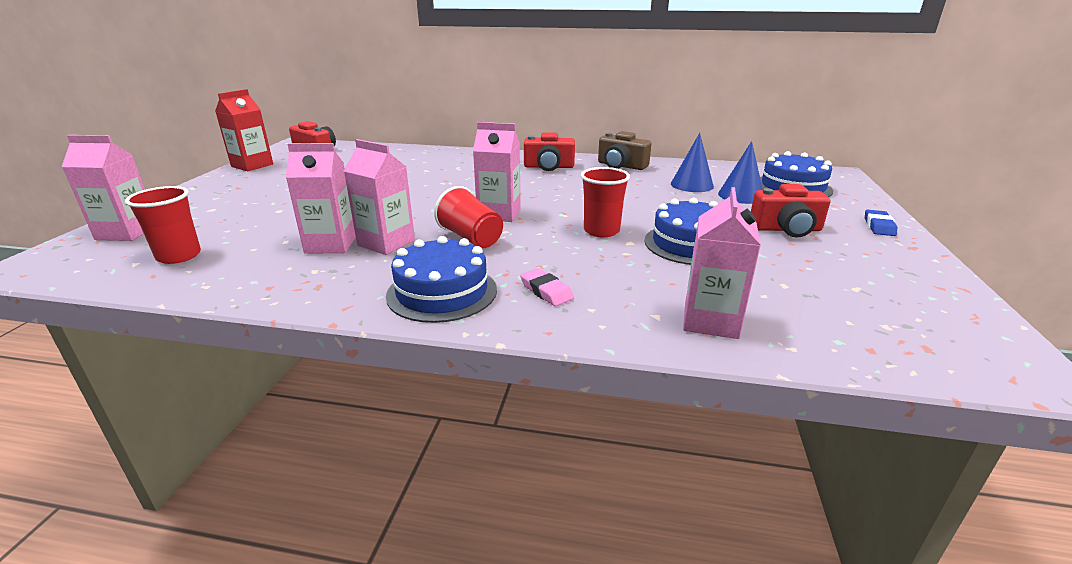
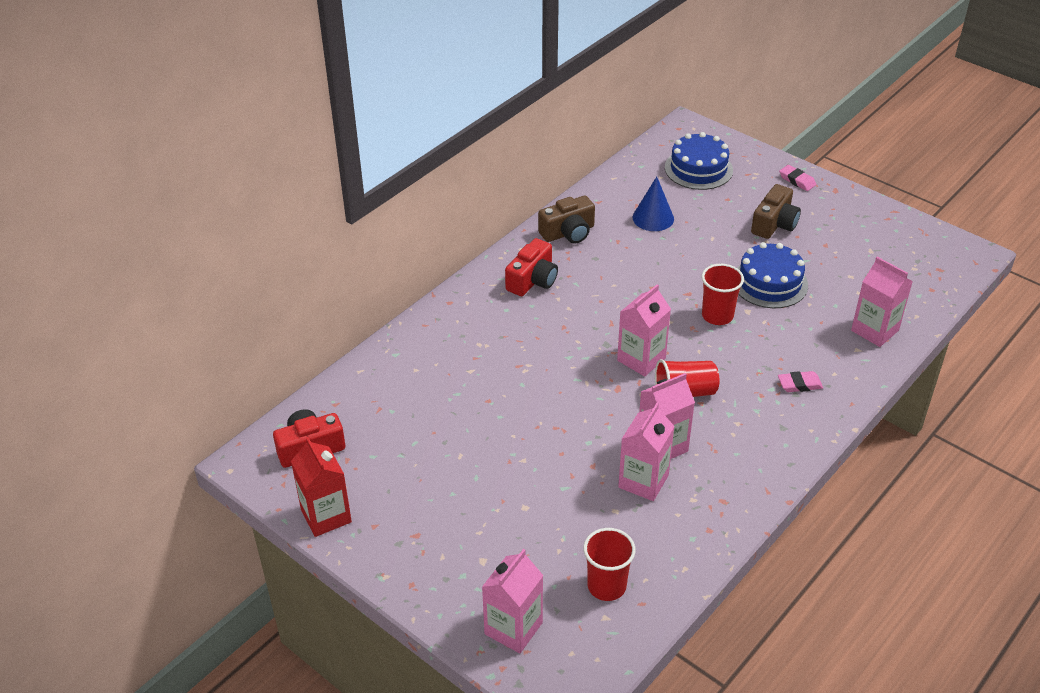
camera: 60 degrees left, 15 degrees up
blue cake [386,236,497,323] -> none
blue cone [718,141,763,204] -> none
red camera [751,184,830,238] -> brown camera [751,184,801,239]
blue eraser [865,210,897,236] -> pink eraser [779,165,816,191]

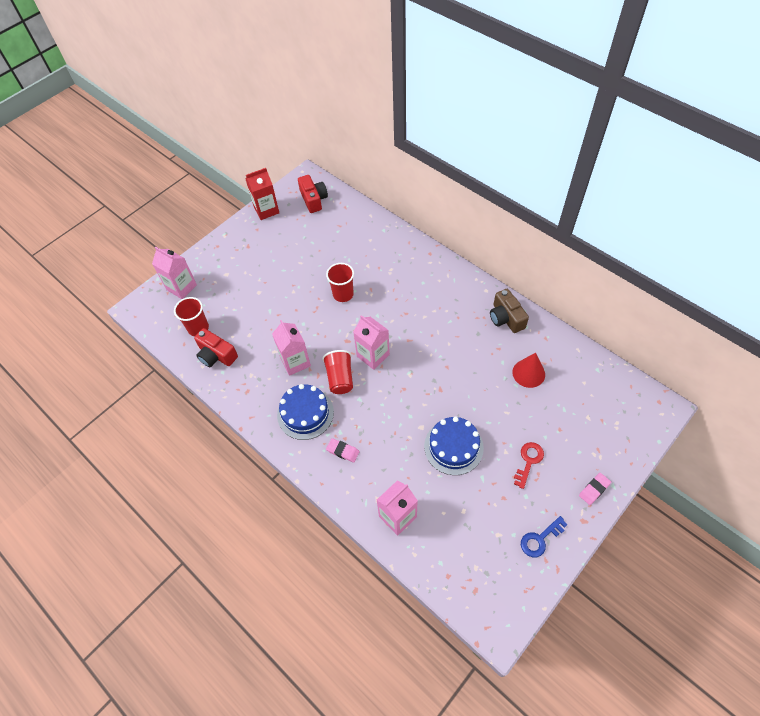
camera: 95 degrees right, 15 degrees up
red camera [505,238,558,296] -> red camera moved to [194,328,238,367]
pink carton [618,403,675,501] -> none
blue cone [633,177,674,231] -> red cone [512,353,545,388]
blue cake [665,132,733,190] -> blue cake moved to [277,384,334,440]
red cup [702,264,744,325] -> red cup moved to [326,263,354,302]
brown camera [751,184,801,239] -> red key [514,442,544,489]
pink eraser [778,371,823,392] -> pink eraser turned 60 degrees counterclockwise [326,438,360,462]
none -> blue key [521,516,567,557]

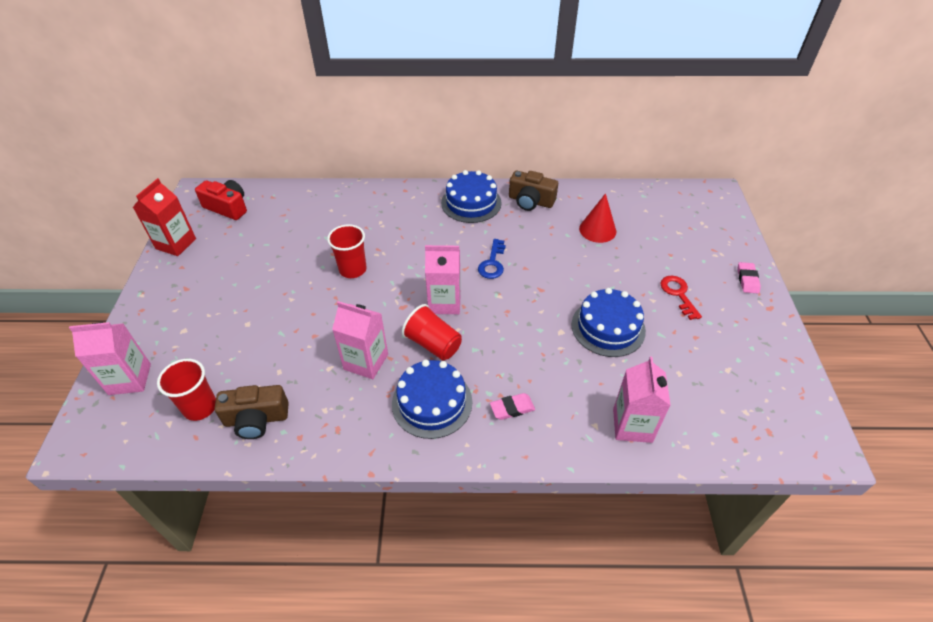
camera: 45 degrees left, 10 degrees down
red camera [194,328,238,367] -> brown camera [214,385,289,439]
blue key [521,516,567,557] -> blue key moved to [478,239,506,279]
none -> blue cake [441,170,502,223]

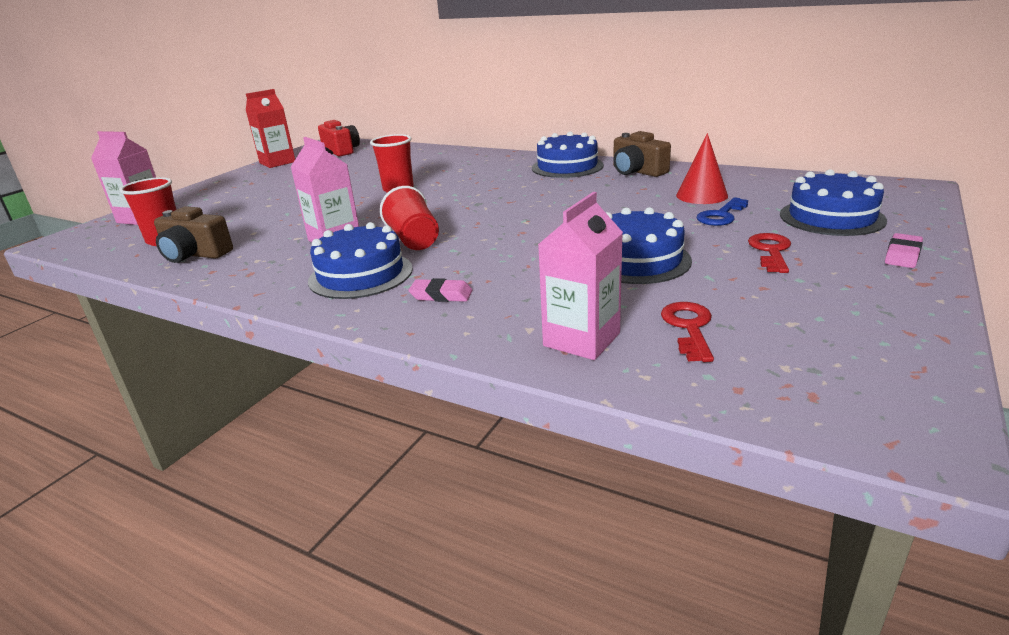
camera: 30 degrees right, 20 degrees down
pink carton [425,245,461,314] -> none
blue key [478,239,506,279] -> blue key moved to [697,197,748,226]
none -> red key [661,302,714,362]
none -> blue cake [780,169,887,236]

